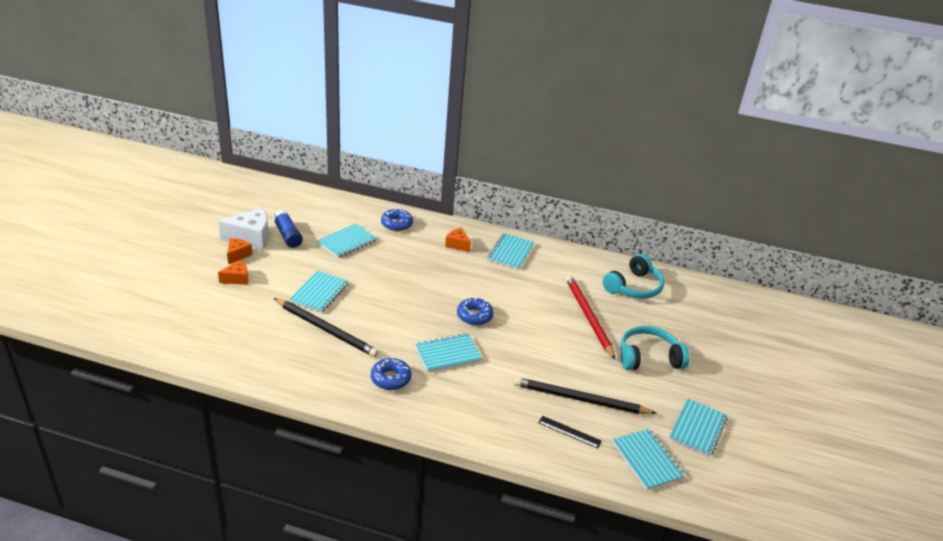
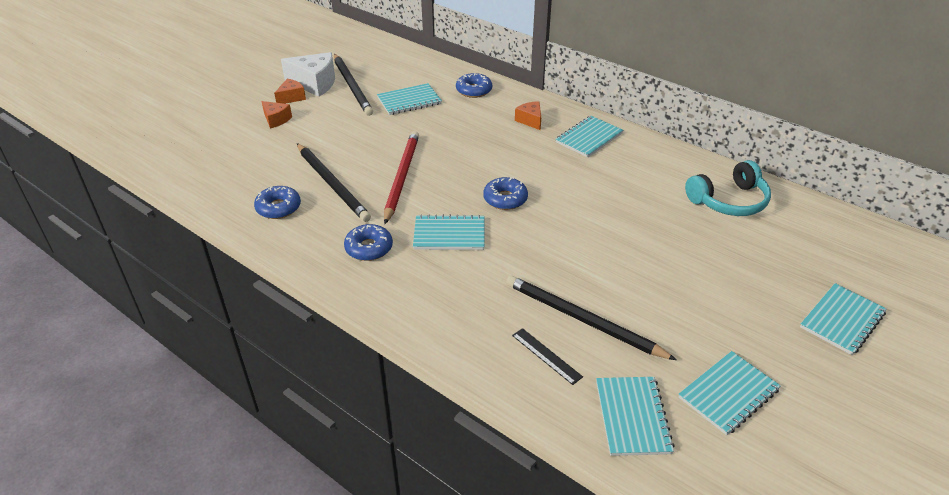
camera: 25 degrees right, 5 degrees up
orange cheese [218,260,249,285] -> orange cheese turned 45 degrees clockwise [262,101,292,129]
blue glue stick [273,210,303,248] -> black pencil [334,54,373,116]
turquoise notebook [289,271,349,313] -> turquoise notebook moved to [800,283,887,355]
red pencil [566,275,615,359] -> red pencil moved to [384,131,419,224]
turquoise headphones [620,326,690,370] -> none
none -> blue donut [254,186,301,219]

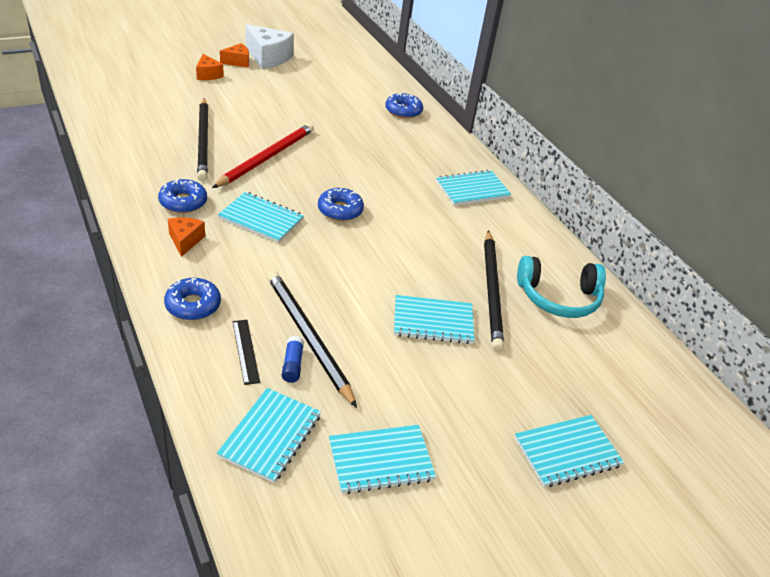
camera: 20 degrees right, 0 degrees up
blue donut [254,186,301,219] -> blue donut moved to [164,278,221,320]
black pencil [334,54,373,116] -> black pencil moved to [484,230,504,352]
turquoise notebook [377,83,442,115] -> turquoise notebook moved to [394,295,475,344]
orange cheese [515,101,541,130] -> orange cheese moved to [168,217,205,257]
none -> blue glue stick [282,336,304,383]

